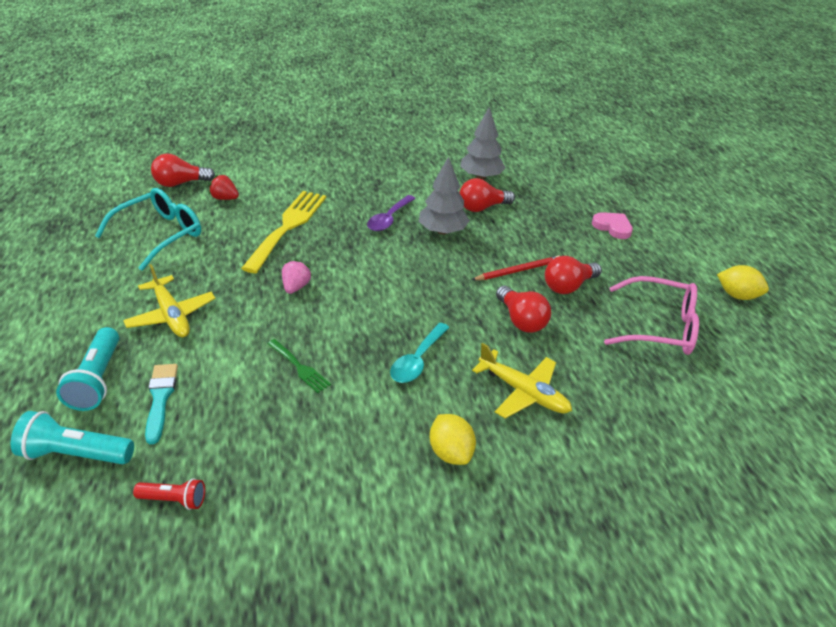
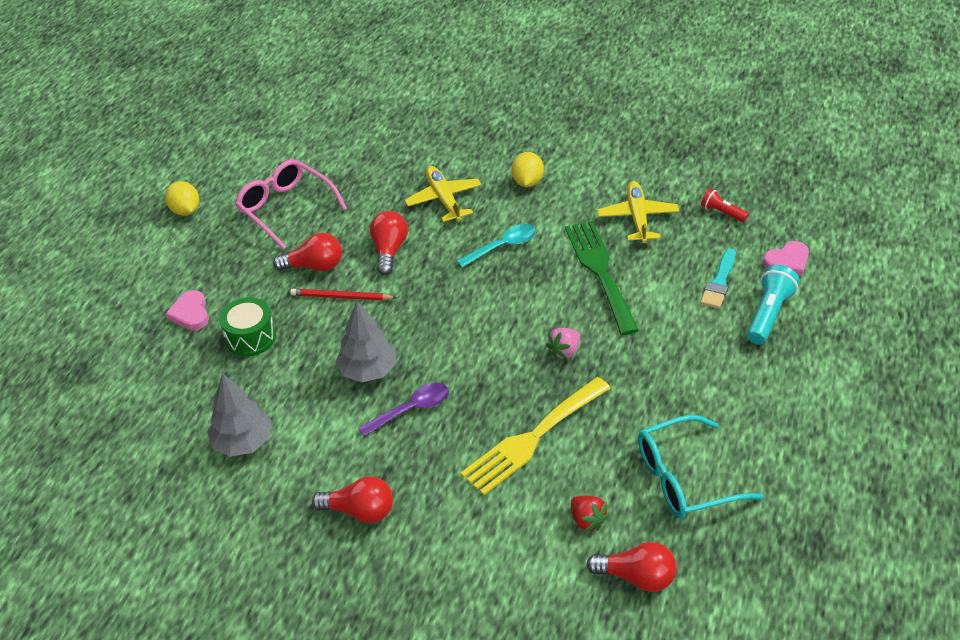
camera: 145 degrees left, 5 degrees up
turquoise flashlight [10,411,134,464] -> pink heart [763,241,809,276]
yellow plane [123,264,215,337] -> yellow plane moved to [598,181,679,243]
green fork [267,339,331,393] -> green fork [565,221,639,335], size x2.09
red light bulb [459,178,515,212] -> red light bulb moved to [312,476,393,523]
none -> green drum [219,297,276,356]

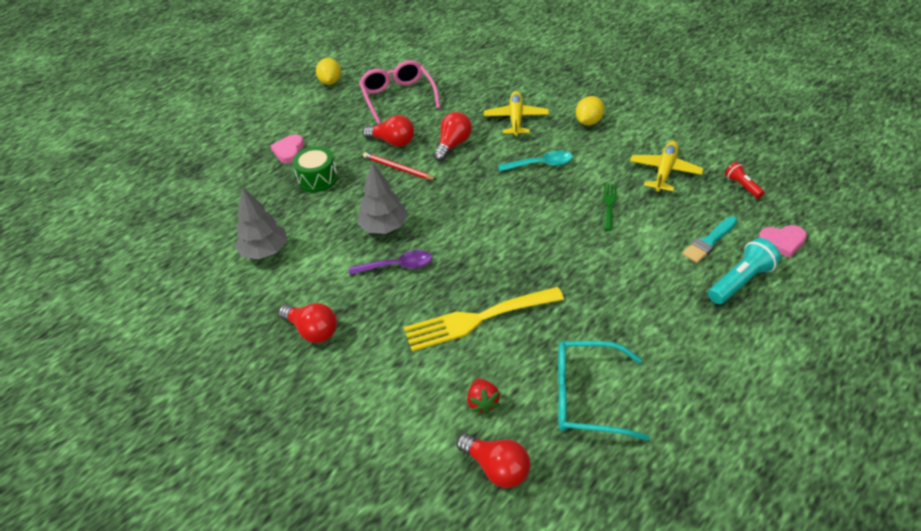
camera: 25 degrees right, 0 degrees up
pink strawberry [546,328,580,359] -> none
green fork [565,221,639,335] -> green fork [603,184,617,231], size x0.48

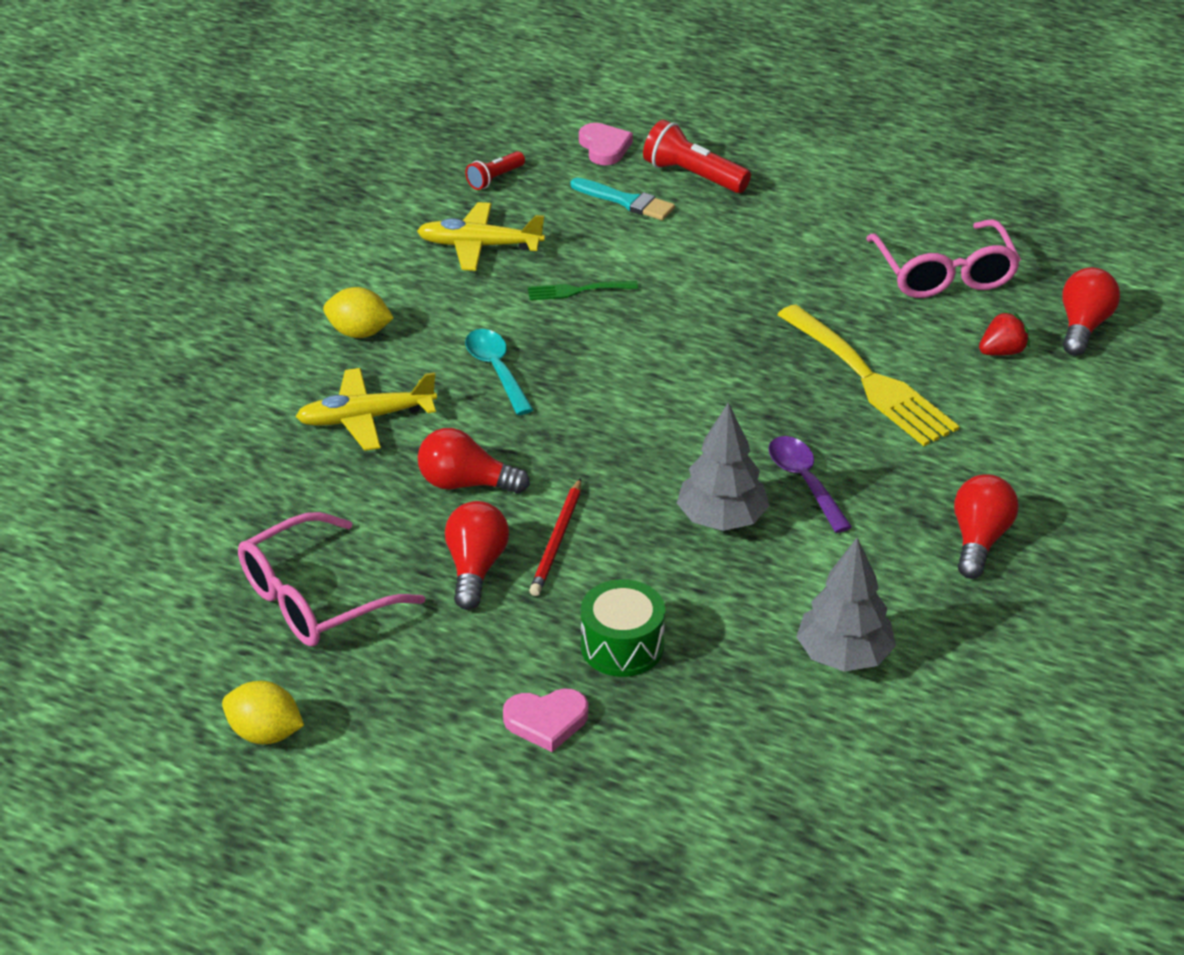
camera: 110 degrees left, 5 degrees down
yellow lemon [316,58,341,85] -> yellow lemon turned 45 degrees clockwise [222,681,304,744]
turquoise glasses [558,341,650,441] -> pink glasses [866,219,1021,298]
turquoise flashlight [708,238,781,304] -> red flashlight [643,120,751,193]

